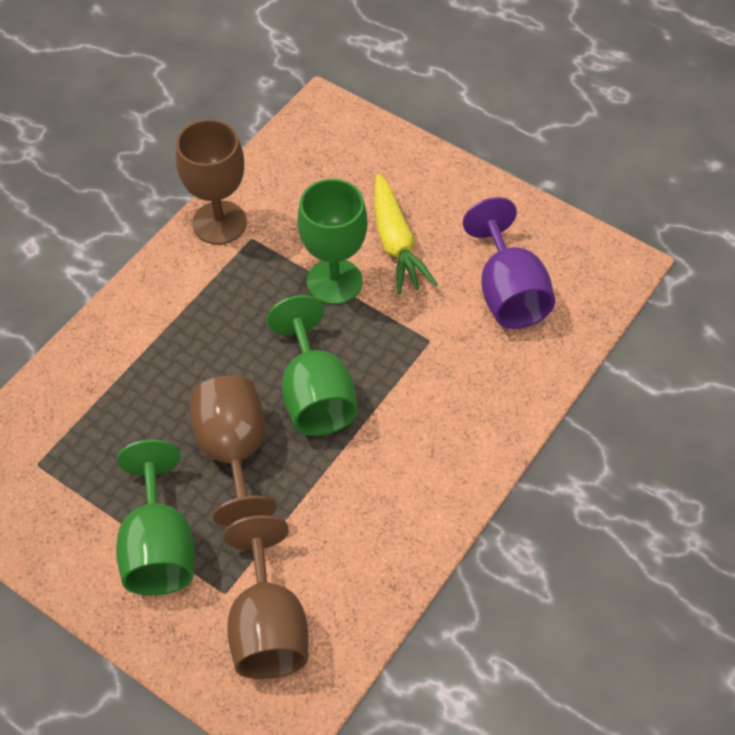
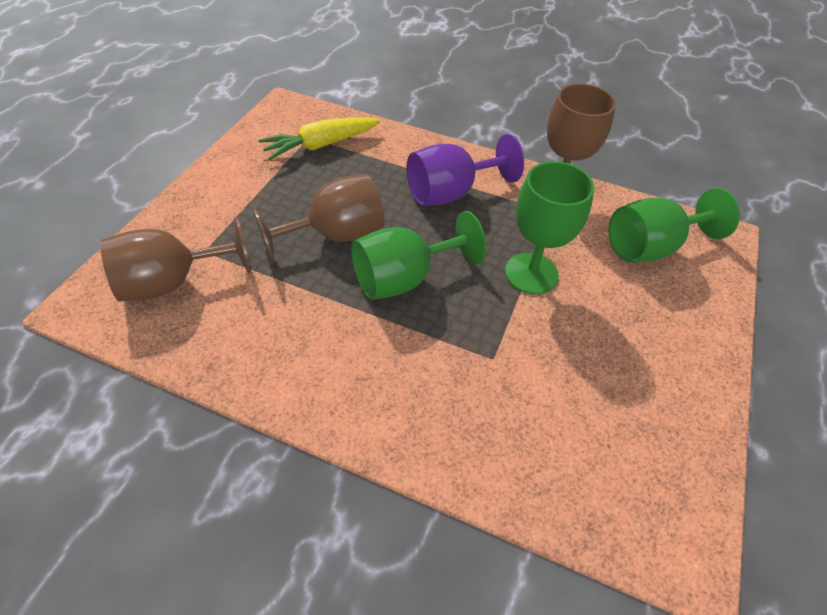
camera: 75 degrees right, 5 degrees down
green goblet [116,440,195,596] -> green goblet moved to [608,188,740,263]
yellow carrot [374,174,437,294] -> yellow carrot moved to [258,117,380,160]
purple goblet [463,197,555,329] -> purple goblet moved to [407,134,524,206]

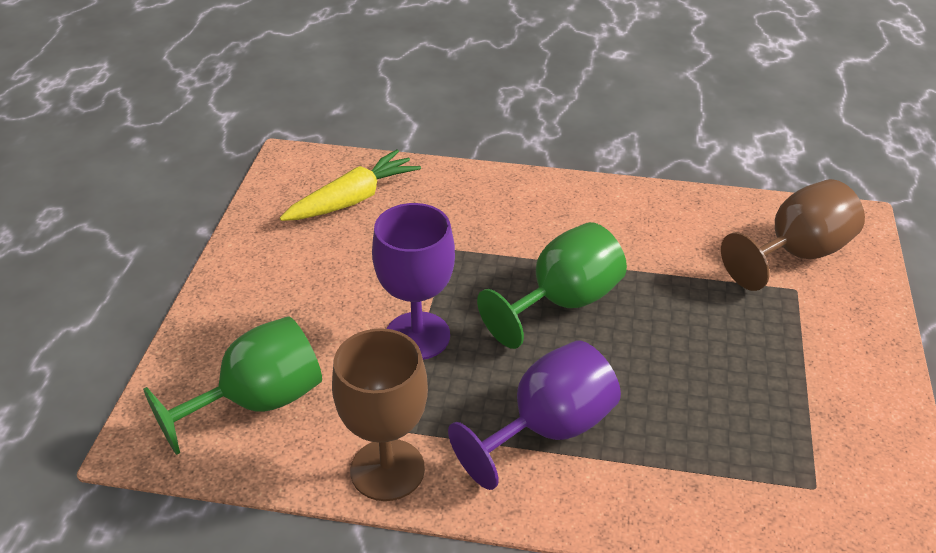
camera: 170 degrees right, 10 degrees down
brown goblet [253,174,385,262] -> none
yellow carrot [258,117,380,160] -> yellow carrot moved to [280,150,421,221]
green goblet [505,161,594,294] -> purple goblet [372,203,455,360]

